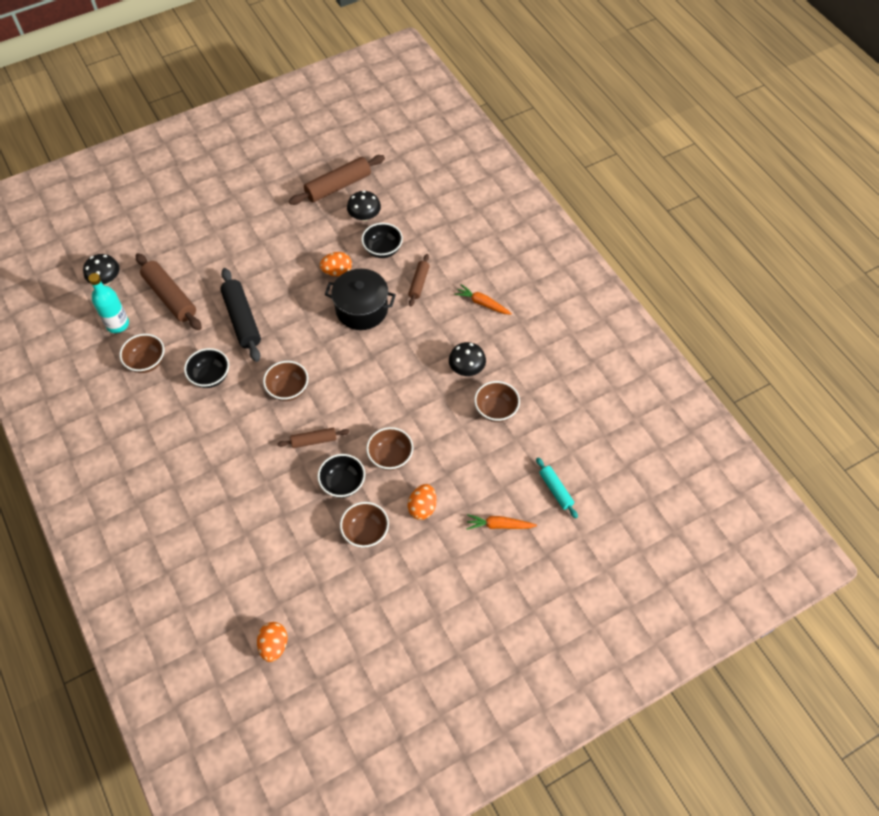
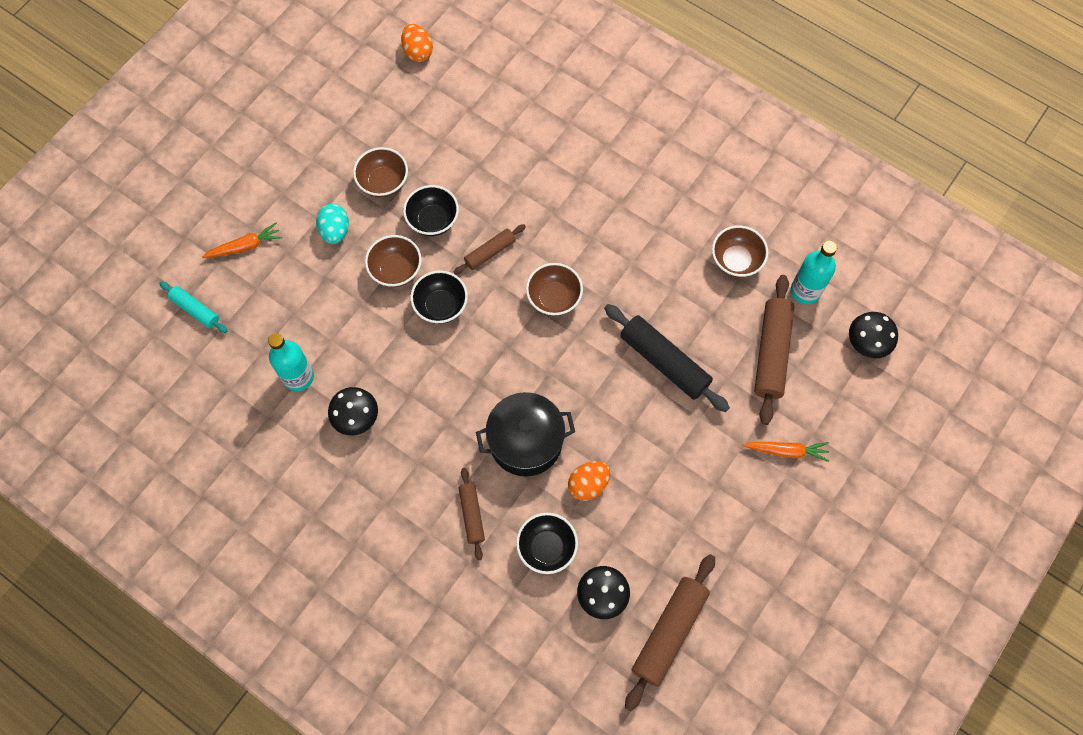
camera: 155 degrees right, 10 degrees up
brown rolling pin [136,253,202,330] -> brown rolling pin turned 75 degrees clockwise [754,275,795,425]
black bowl [184,348,229,388] -> black bowl moved to [410,270,468,324]
orange egg [408,484,436,520] -> turquoise egg [316,204,349,244]
orange carrot [454,284,512,315] -> orange carrot moved to [743,442,829,462]
brown bowl [474,381,520,422] -> turquoise bottle [268,333,314,391]

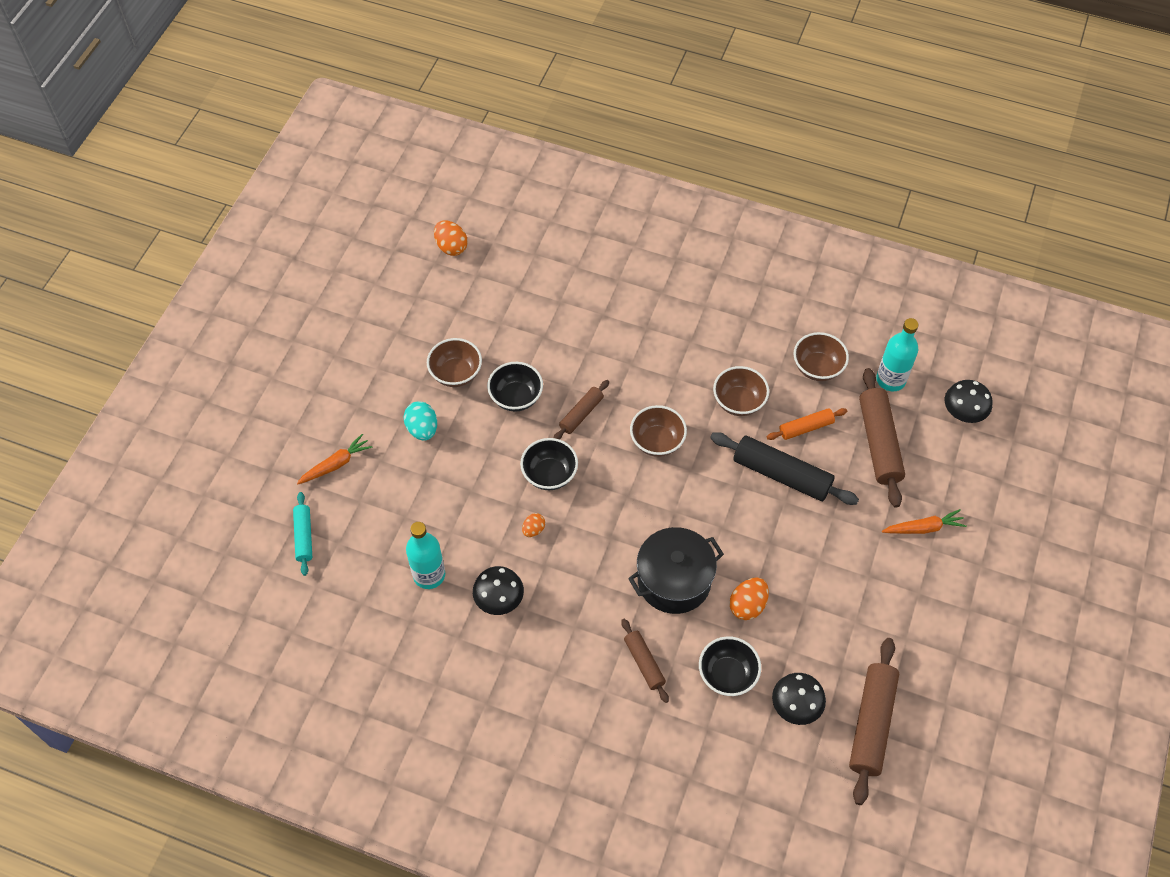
camera: 15 degrees left, 10 degrees down
turquoise rolling pin [159,282,228,333] -> turquoise rolling pin turned 60 degrees clockwise [293,492,312,576]
brown bowl [365,235,422,287] -> brown bowl moved to [713,366,769,416]
none -> orange egg [522,513,545,537]
none -> orange rolling pin [767,408,847,440]

